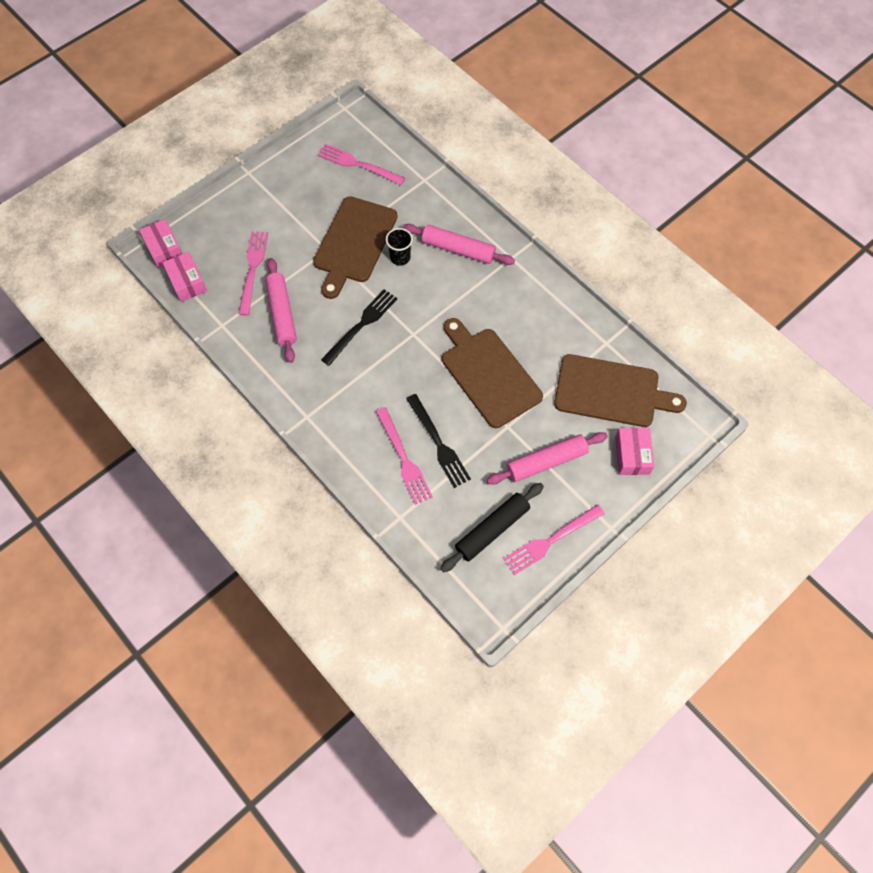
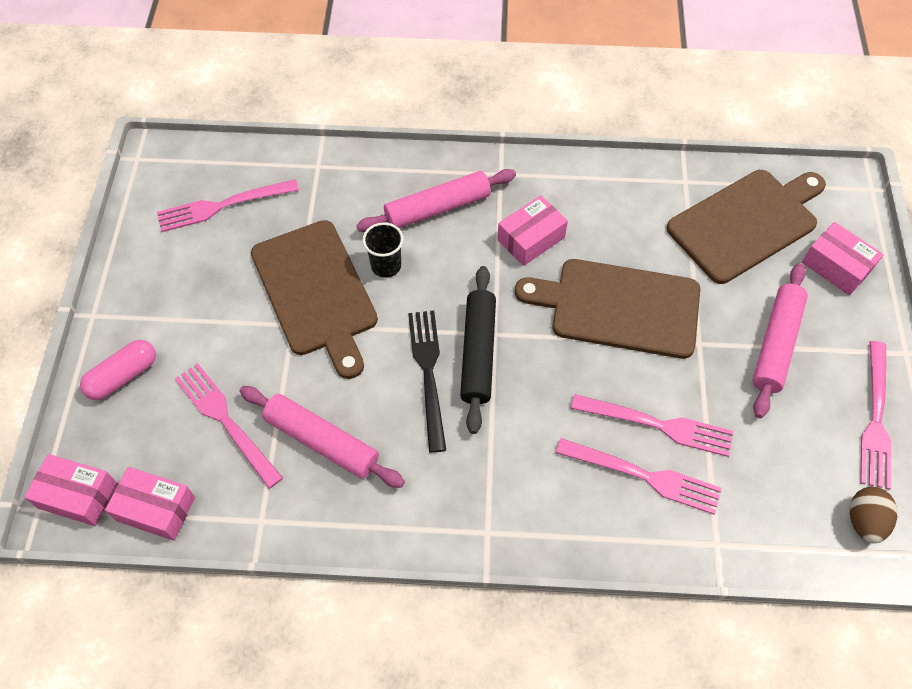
camera: 45 degrees left, 5 degrees down
black fork [406,394,471,488] -> pink fork [571,394,733,457]
black rolling pin [440,483,544,572] -> black rolling pin moved to [460,266,496,434]
none -> pink capsule [80,340,156,400]
none -> pink box [497,195,568,266]
none -> brown egg [850,487,898,543]

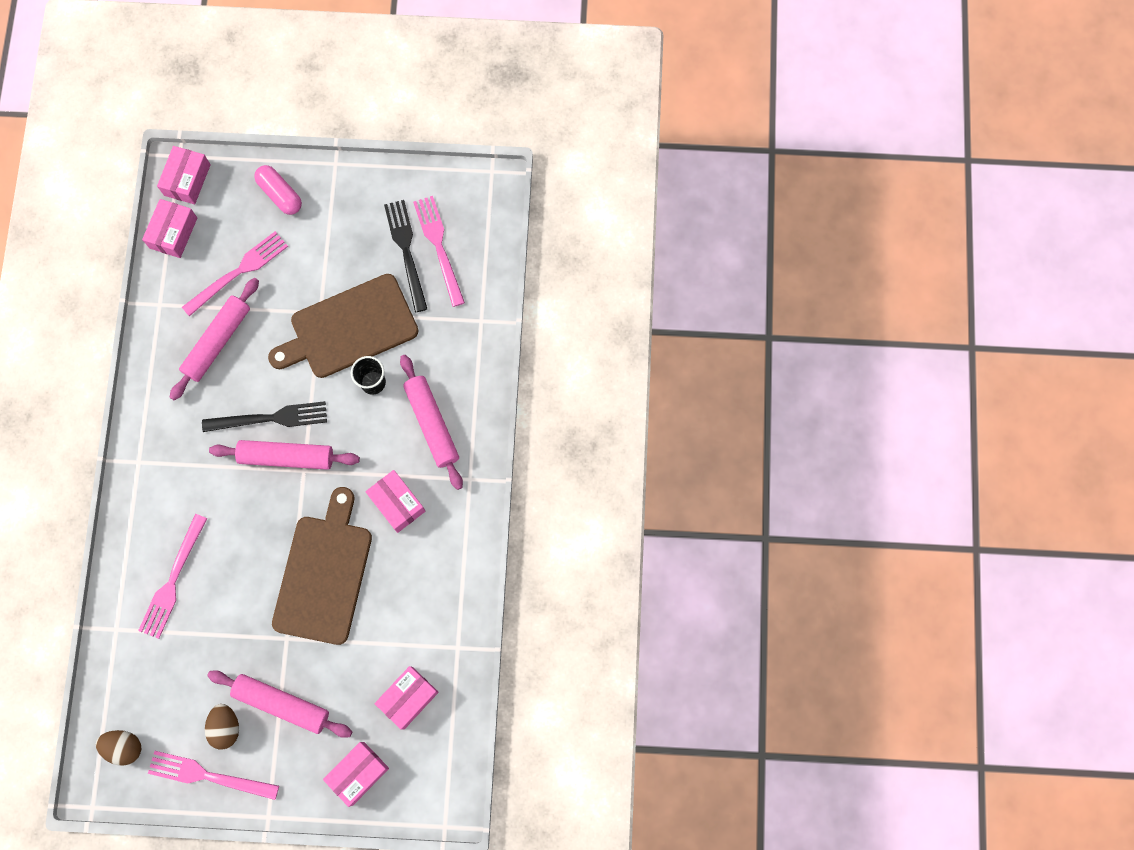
camera: 90 degrees right, 15 degrees up
black rolling pin [460,266,496,434] -> pink rolling pin [209,440,360,470]
pink fork [571,394,733,457] -> none
brown cutting board [666,170,826,284] -> pink box [375,666,438,730]
none -> brown egg [205,704,239,749]
none -> black fork [384,200,427,312]

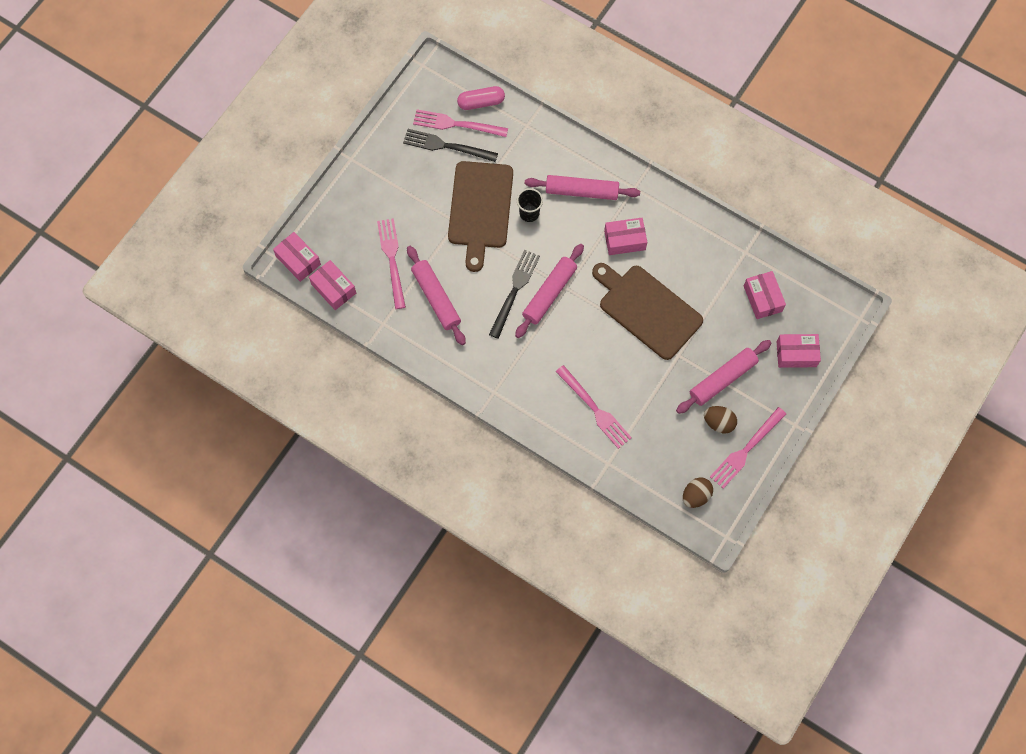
camera: 60 degrees left, 5 degrees down
pink capsule [254,165,302,215] -> pink capsule moved to [457,86,505,110]
pink box [323,742,389,807] -> pink box turned 75 degrees counterclockwise [776,334,821,368]

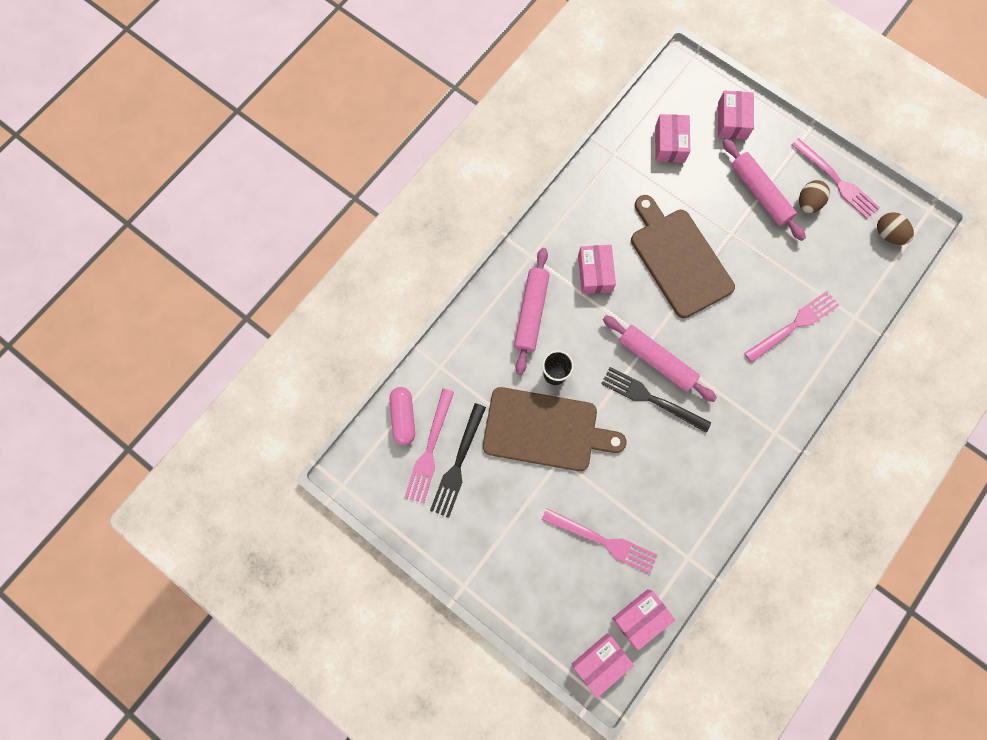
camera: 85 degrees left, 5 degrees up
pink fork [377,218,406,309] -> pink fork turned 150 degrees counterclockwise [542,508,658,574]
pink rolling pin [407,246,466,345] -> none
brown cutting board [592,263,703,360] -> brown cutting board turned 105 degrees clockwise [631,195,735,318]
pink box [744,271,786,319] -> pink box turned 75 degrees counterclockwise [655,114,690,163]

